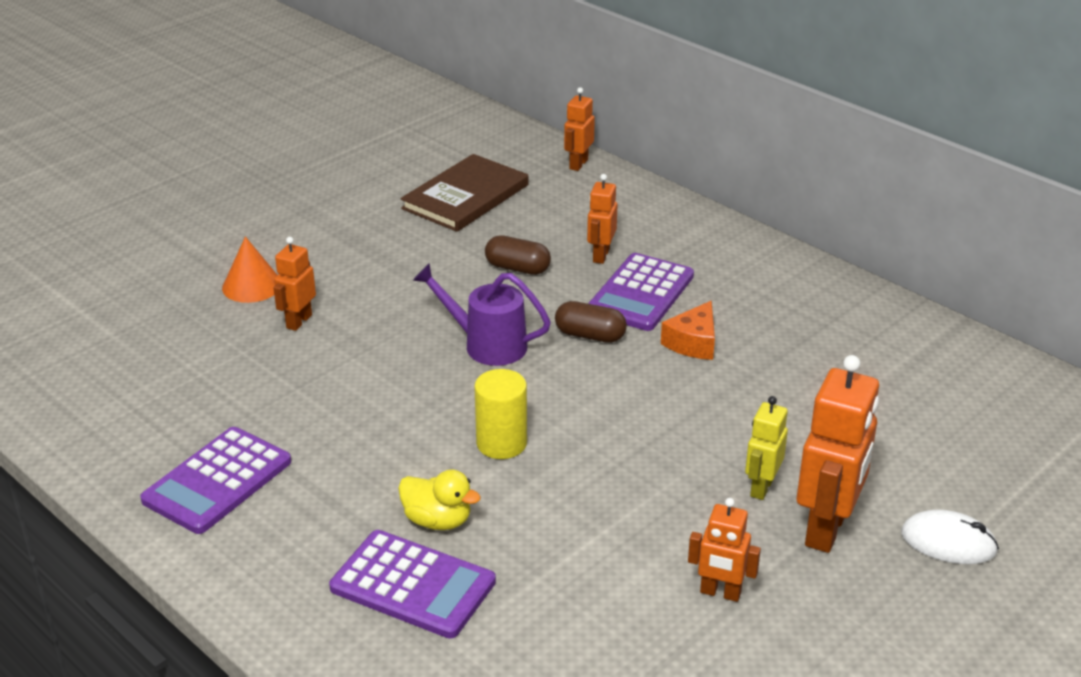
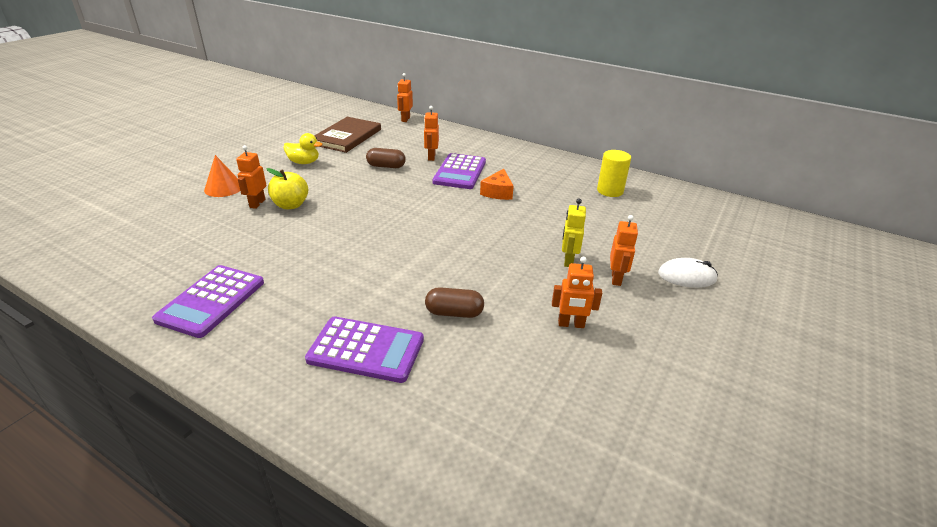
camera: 15 degrees left, 0 degrees up
yellow duck [398,470,481,530] -> yellow duck moved to [283,133,322,164]
purple watering can [413,263,551,366] -> none
yellow cylinder [474,369,527,459] -> yellow cylinder moved to [597,150,631,197]
brown capsule [555,301,627,343] -> brown capsule moved to [425,287,484,318]
orange robot [797,355,879,553] -> orange robot [610,215,638,286], size x0.56
none -> yellow apple [266,168,308,209]

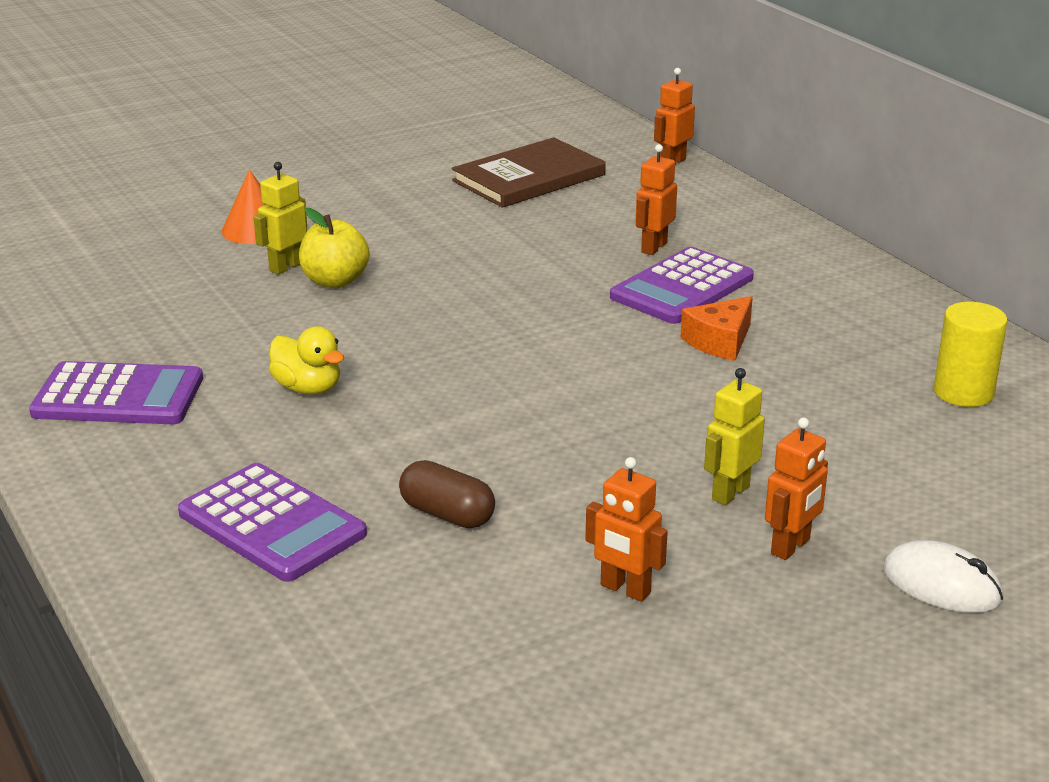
camera: 30 degrees right, 5 degrees down
purple calculator [152,265,264,338] -> purple calculator turned 135 degrees counterclockwise [29,361,203,424]
orange robot [236,145,266,209] -> yellow robot [253,162,307,274]
yellow duck [283,133,322,164] -> yellow duck moved to [269,326,344,395]
brown capsule [366,148,406,168] -> none

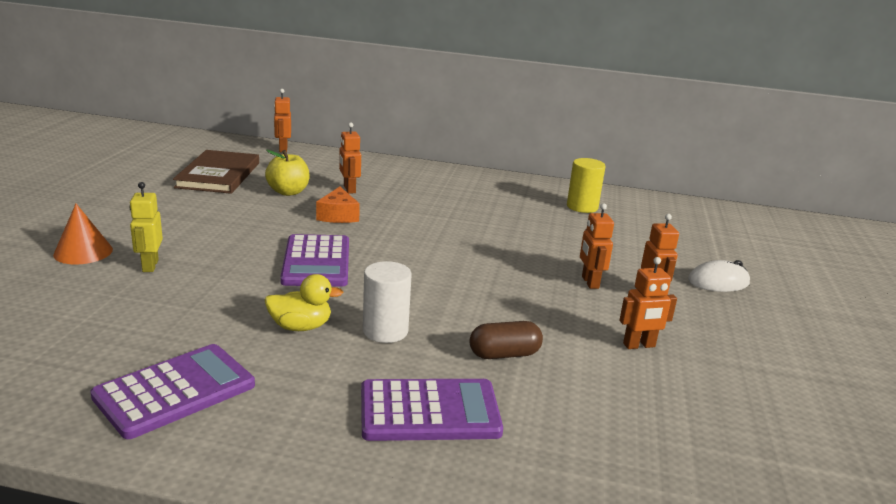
camera: 50 degrees left, 5 degrees down
yellow apple [299,208,370,288] -> yellow apple moved to [265,150,310,196]
purple calculator [610,247,754,324] -> purple calculator moved to [280,234,349,286]
orange cheese [680,296,753,361] -> orange cheese moved to [316,187,360,223]
yellow robot [704,368,765,505] -> orange robot [580,203,614,289]
none -> white cylinder [363,261,412,343]

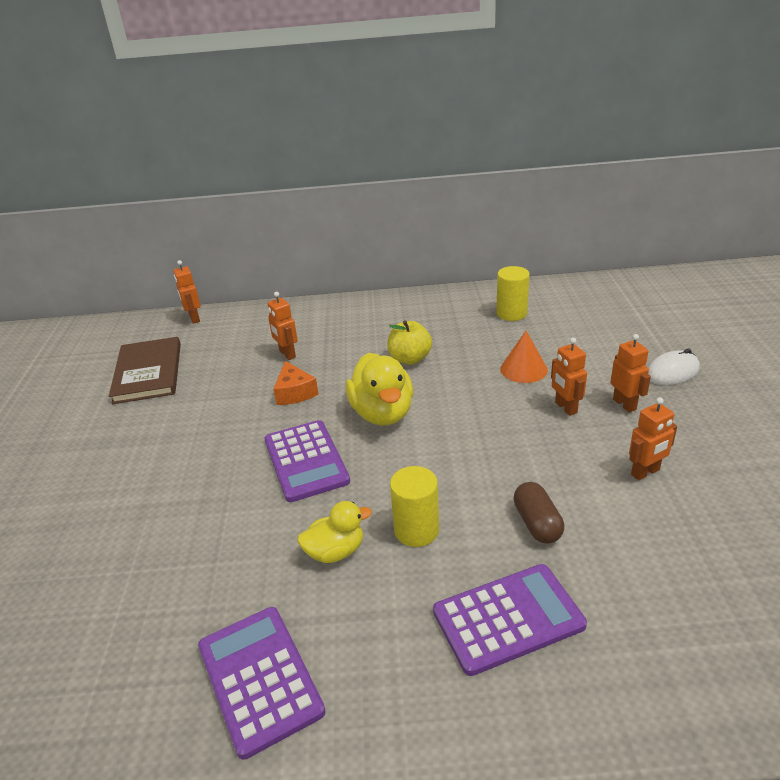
camera: 10 degrees left, 10 degrees up
orange cone [53,204,113,265] -> orange cone moved to [500,331,548,383]
purple calculator [90,344,255,439] -> purple calculator turned 60 degrees counterclockwise [198,607,326,760]
yellow robot [129,182,163,272] -> none
yellow apple [265,150,310,196] -> yellow apple moved to [387,320,432,365]
white cylinder [363,261,412,343] -> yellow cylinder [390,466,439,547]
brown capsule [470,321,543,359] -> brown capsule turned 75 degrees counterclockwise [514,482,564,543]
none -> yellow duck [345,353,413,426]

